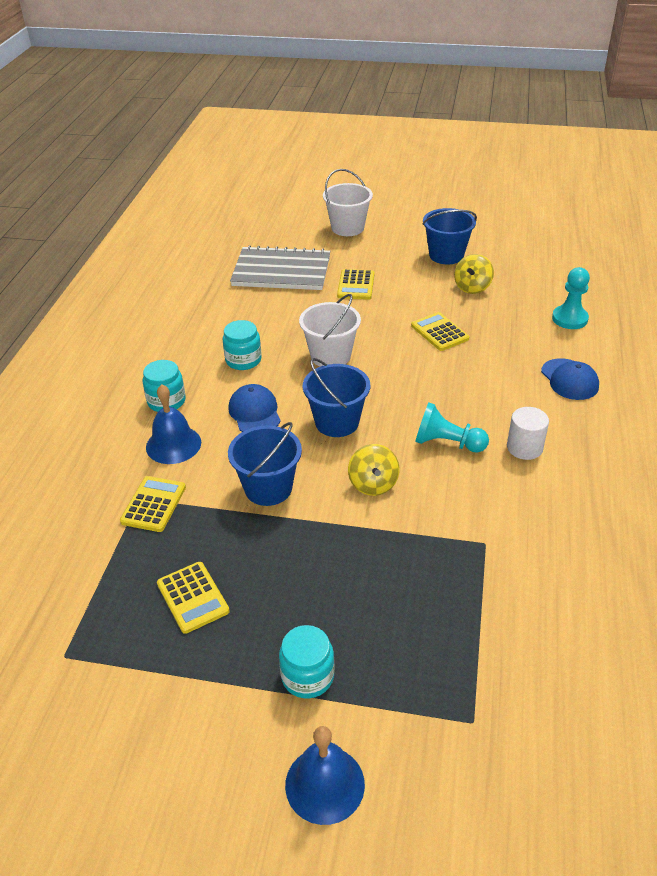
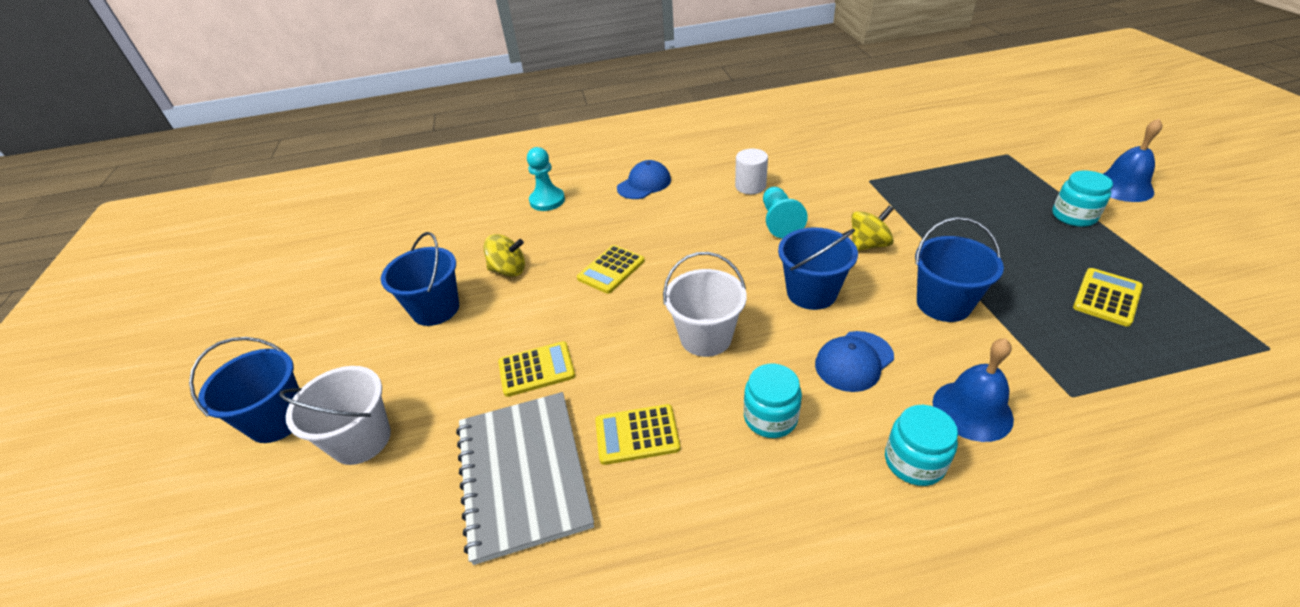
camera: 110 degrees left, 0 degrees up
yellow calculator [120,476,186,532] -> yellow calculator moved to [595,404,680,465]
none -> blue bucket [189,337,299,443]

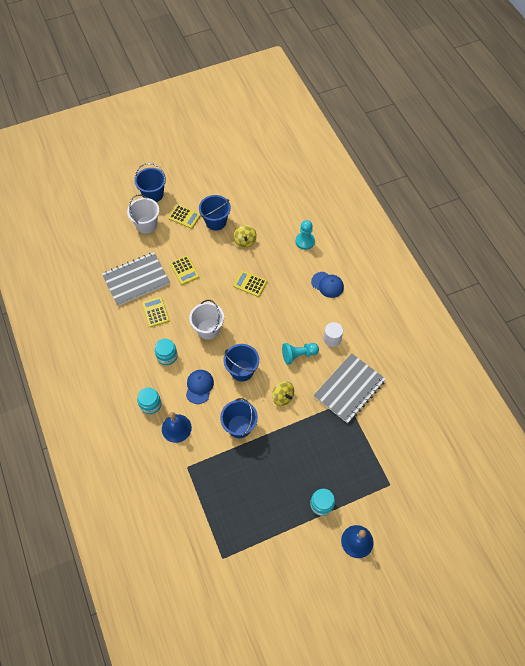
camera: 75 degrees right, 20 degrees up
blue cap [815,331,894,392] -> blue cap turned 60 degrees clockwise [186,370,214,404]
yellow calculator [1073,268,1143,327] -> yellow calculator moved to [168,204,201,229]
none -> grey notebook [314,353,386,423]

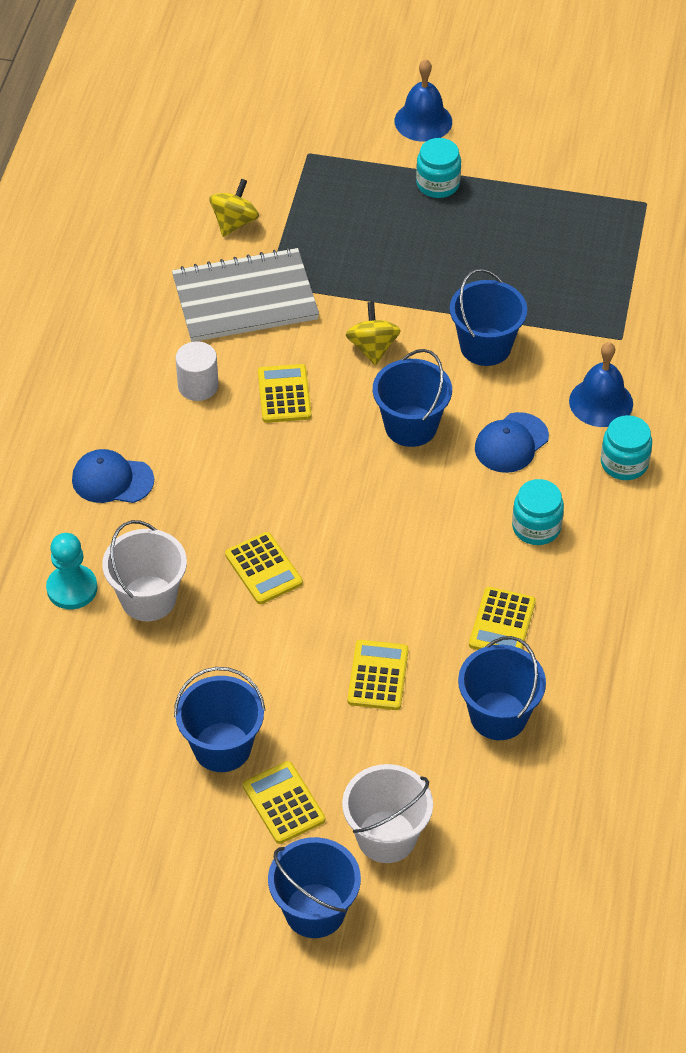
camera: 145 degrees left, 10 degrees down
grey notebook [102,252,170,306] -> blue bucket [458,636,546,740]
white bucket [189,300,224,340] -> white bucket moved to [102,520,187,621]
yellow spinning top [234,225,257,248] -> yellow spinning top moved to [209,179,259,237]
turquoise pawn [282,343,319,364] -> yellow calculator [258,364,311,423]
blue cap [311,272,344,298] -> blue cap turned 60 degrees counterclockwise [72,449,154,503]

